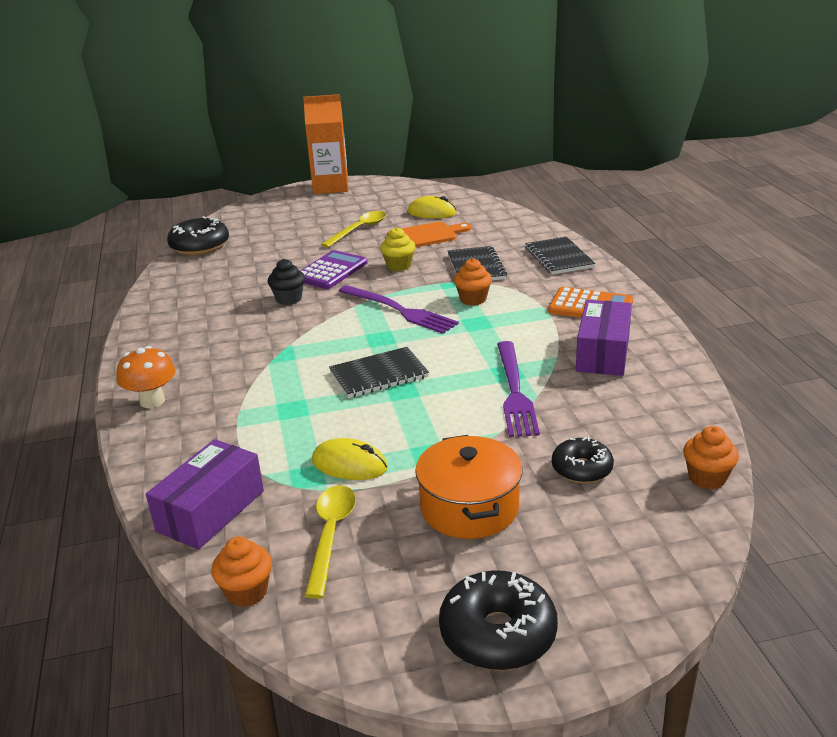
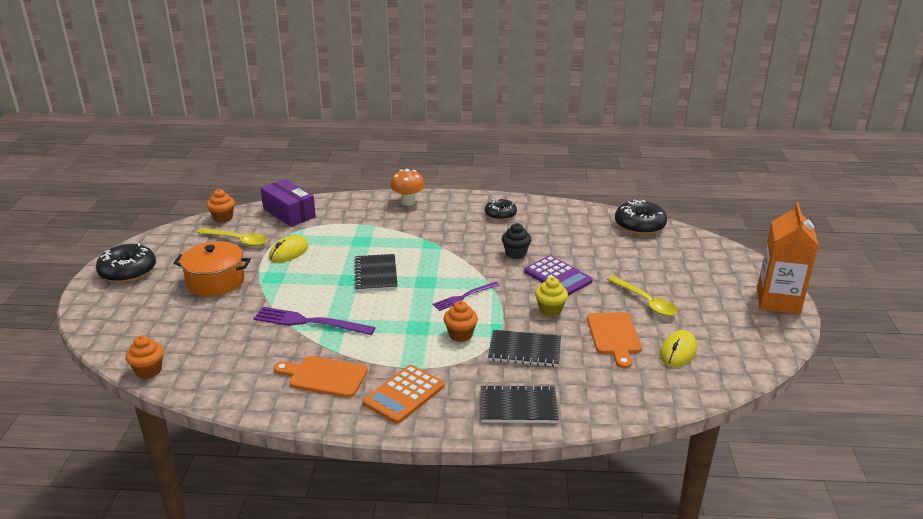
camera: 105 degrees right, 0 degrees up
purple fork [338,285,459,334] -> purple fork [433,282,500,311], size x0.63
black donut [552,437,614,483] -> black donut moved to [485,199,517,220]
purple box [576,300,632,376] -> orange cutting board [274,356,368,398]

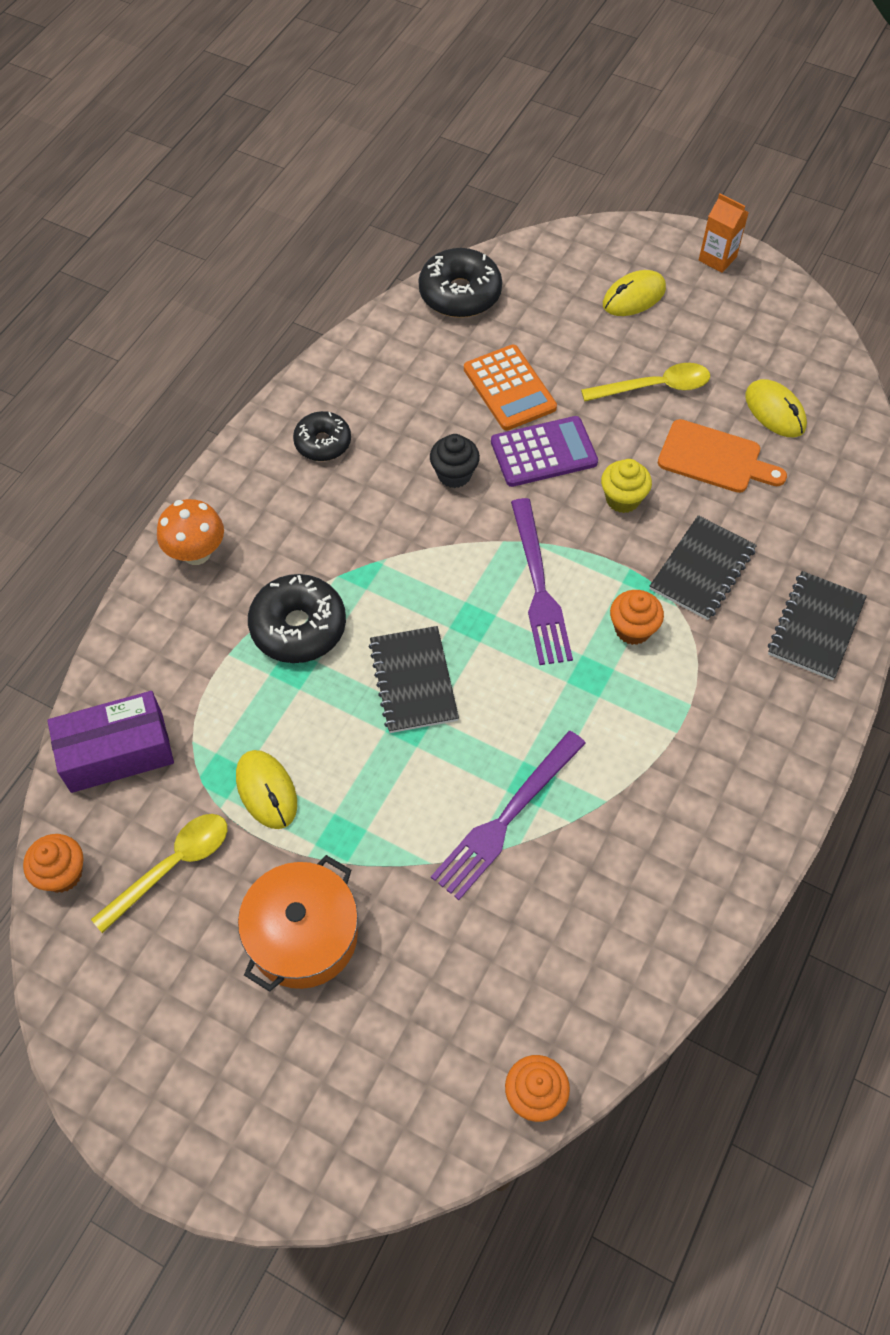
camera: 65 degrees left, 30 degrees up
black donut [96,243,156,283] -> black donut moved to [248,574,346,663]
orange cutting board [274,356,368,398] -> none
black notebook [354,254,398,292] -> black notebook turned 60 degrees clockwise [369,626,459,733]
orange calculator [363,365,444,424] -> orange calculator moved to [464,345,557,431]
purple fork [433,282,500,311] -> purple fork [511,498,573,665], size x1.59
orange carton [757,202,819,314] -> orange carton [699,194,749,273], size x0.53
none -> yellow mouse [603,270,666,316]

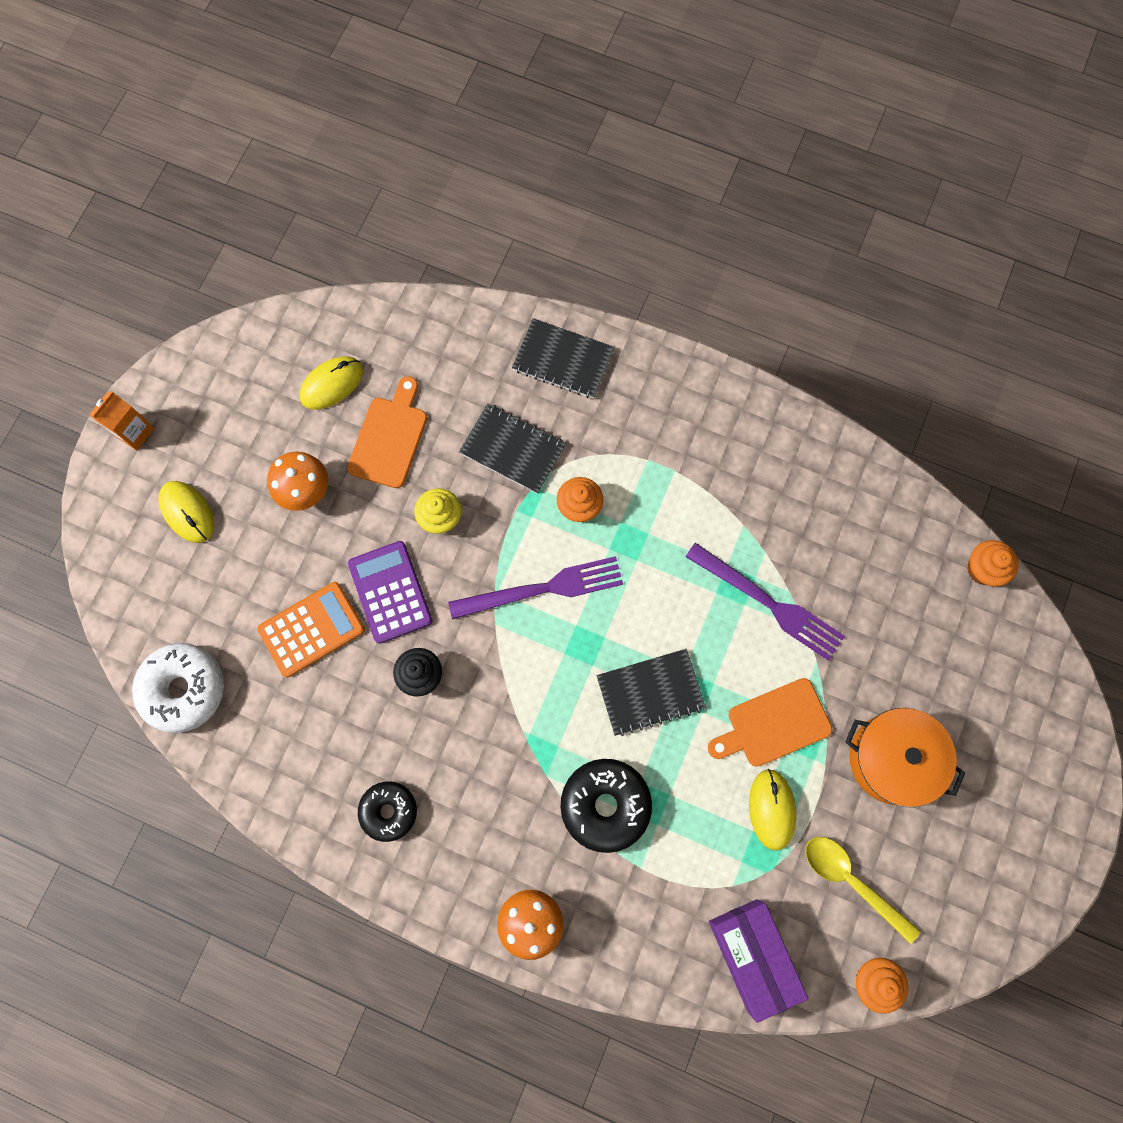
camera: 95 degrees left, 15 degrees up
yellow mouse [236,750,297,829] -> yellow mouse turned 60 degrees counterclockwise [749,769,796,851]
black donut [419,248,502,318] -> white donut [132,643,224,733]
yellow spoon [581,363,710,402] -> orange mushroom [267,452,328,511]
none -> orange cutting board [708,678,832,767]

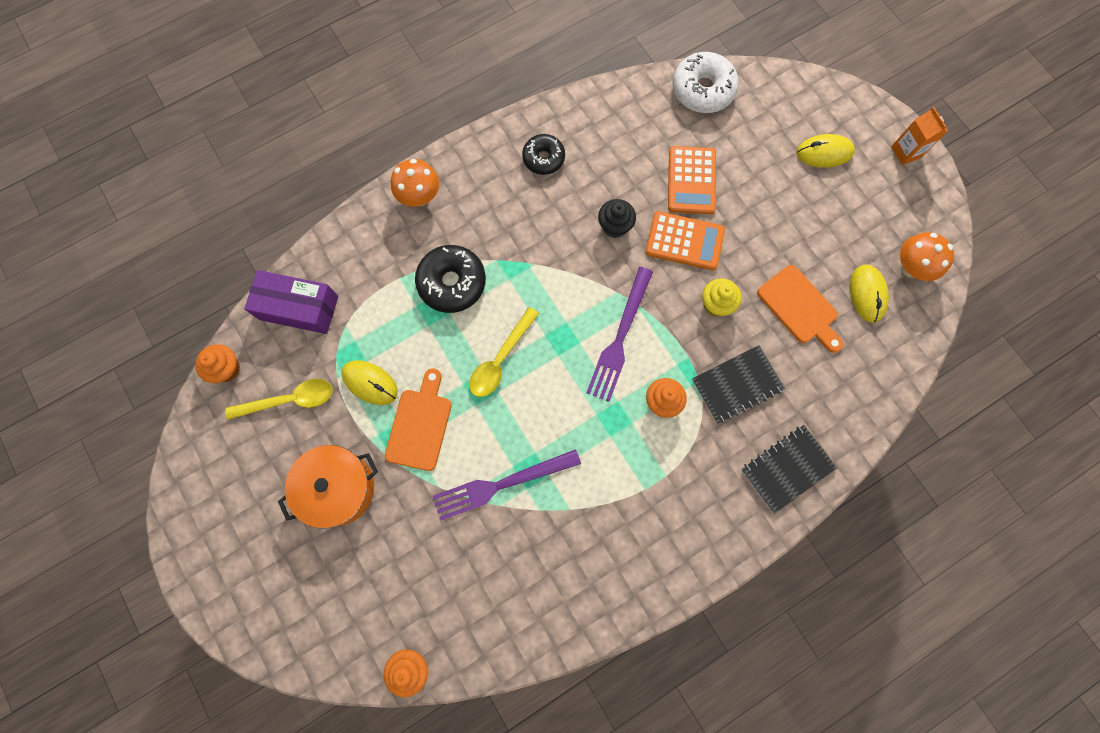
camera: 125 degrees right, 0 degrees up
orange mushroom [267,452,328,511] -> orange mushroom moved to [900,232,954,281]
purple calculator [348,541,433,644] -> orange calculator [645,211,725,270]
black notebook [596,649,706,736] -> yellow spoon [469,307,539,397]

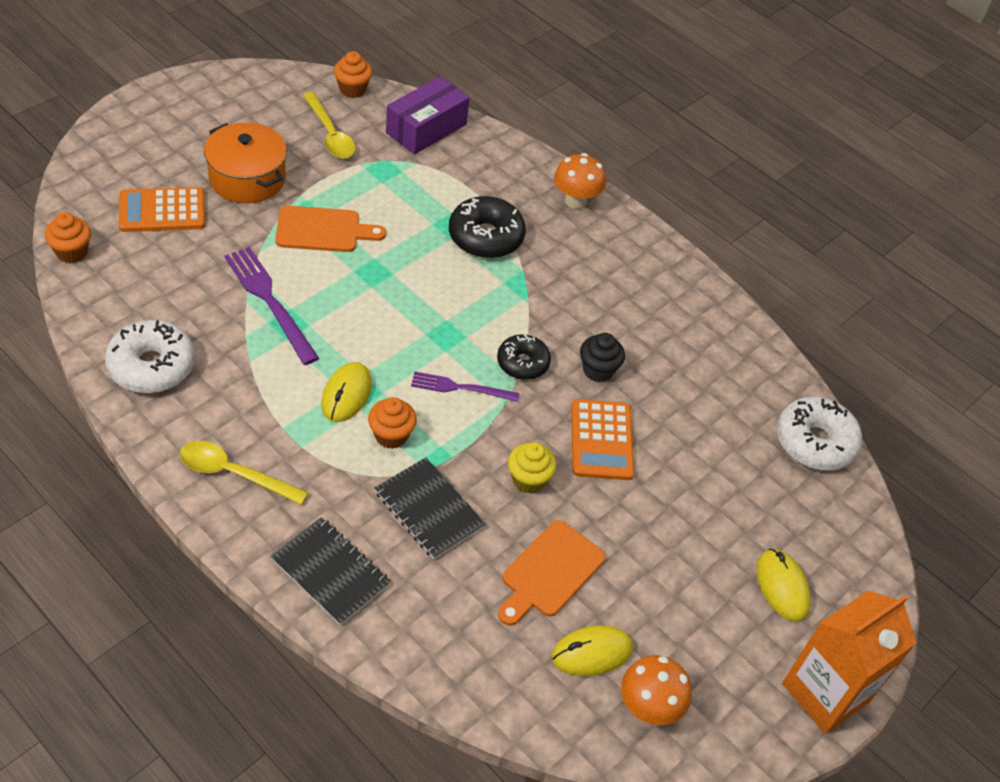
camera: 70 degrees right, 25 degrees down
purple box [244,270,338,334] -> purple box turned 45 degrees clockwise [386,76,469,155]
yellow mouse [342,360,398,405] -> yellow mouse moved to [321,362,372,422]
yellow spoon [469,307,539,397] -> yellow spoon moved to [179,441,309,505]
black donut [522,134,565,175] -> black donut moved to [497,334,551,380]
purple fork [586,267,653,402] -> purple fork [411,372,519,402], size x0.63
orange calculator [668,146,716,214] -> orange calculator moved to [119,187,205,232]
orange carton [891,107,948,165] -> orange carton [782,591,917,734], size x1.90
none -> white donut [105,320,195,393]

